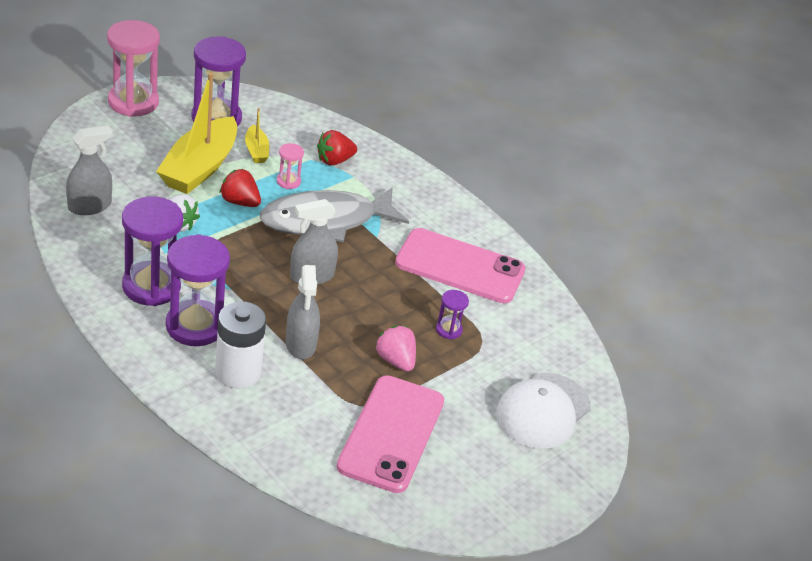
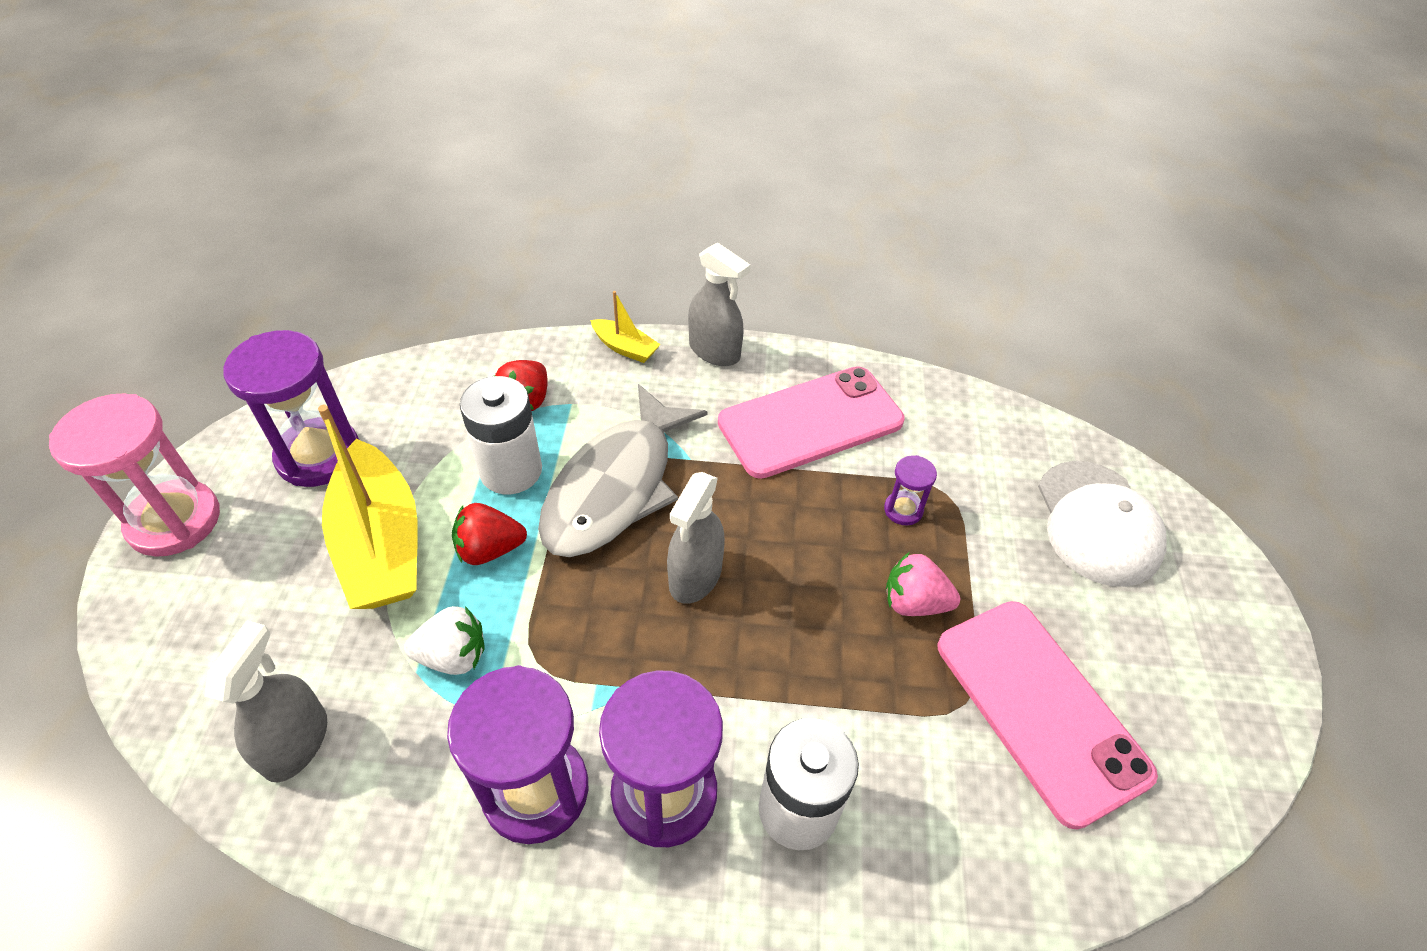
camera: 40 degrees left, 10 degrees up
yellow boat [245,108,269,163] -> yellow boat moved to [590,291,661,363]
pink hourglass [277,143,304,189] -> white battery [460,376,542,494]
grey spray bottle [286,265,320,359] -> grey spray bottle moved to [688,242,750,366]

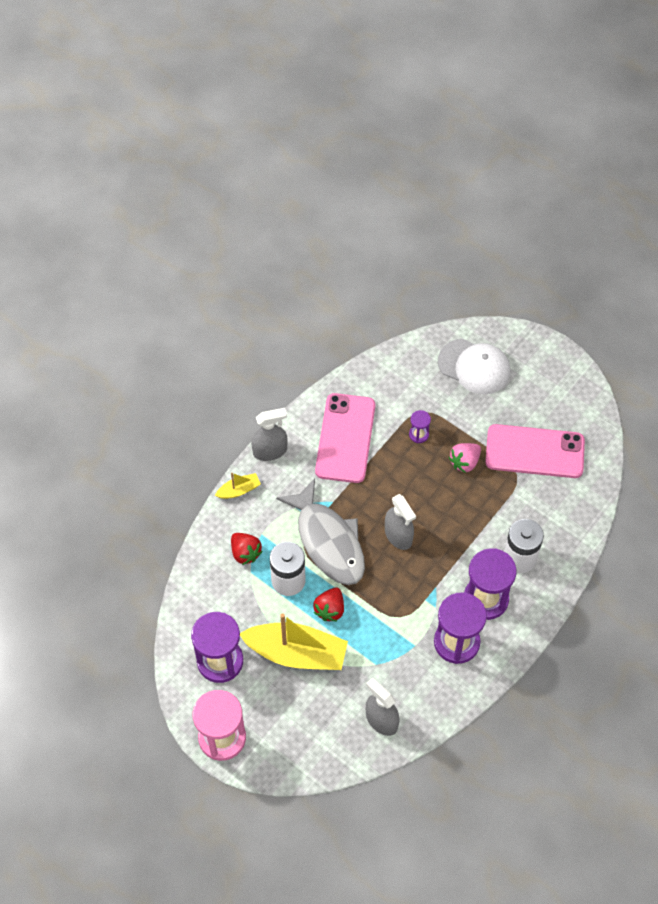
camera: 55 degrees left, 10 degrees up
white strawberry [404,606,485,675] -> none

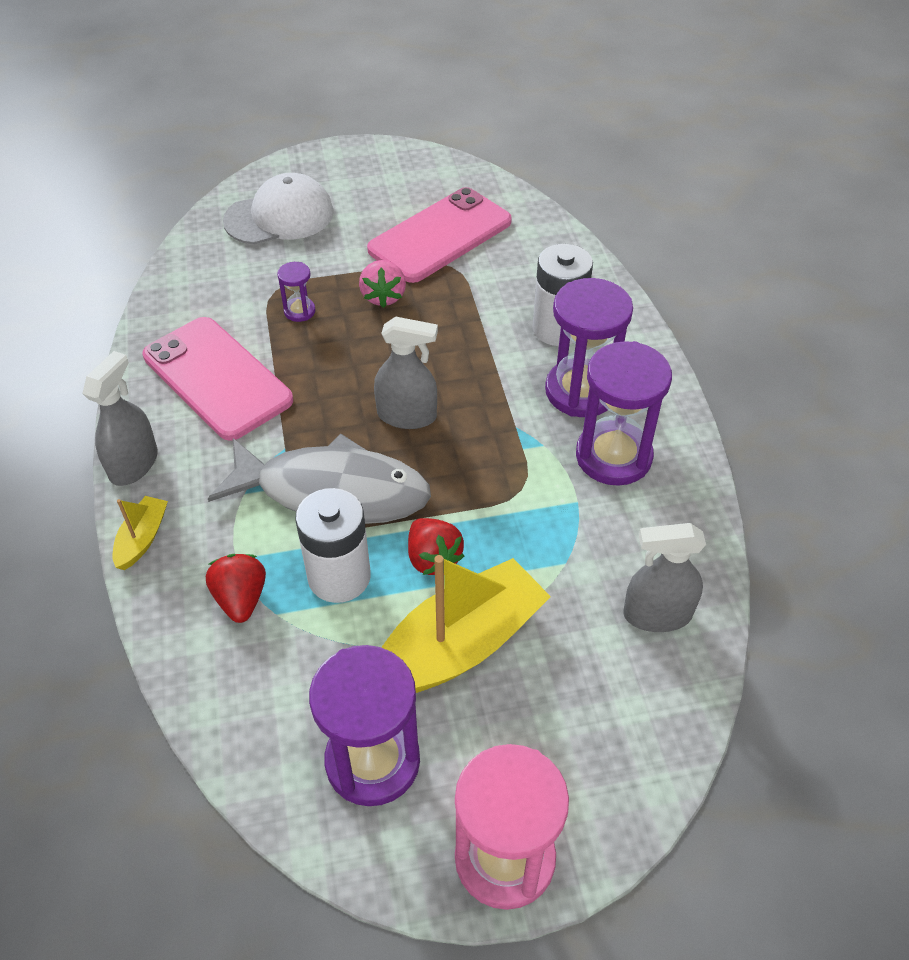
camera: 50 degrees left, 10 degrees down
red strawberry [231,533,263,565] -> red strawberry turned 105 degrees counterclockwise [206,554,266,623]

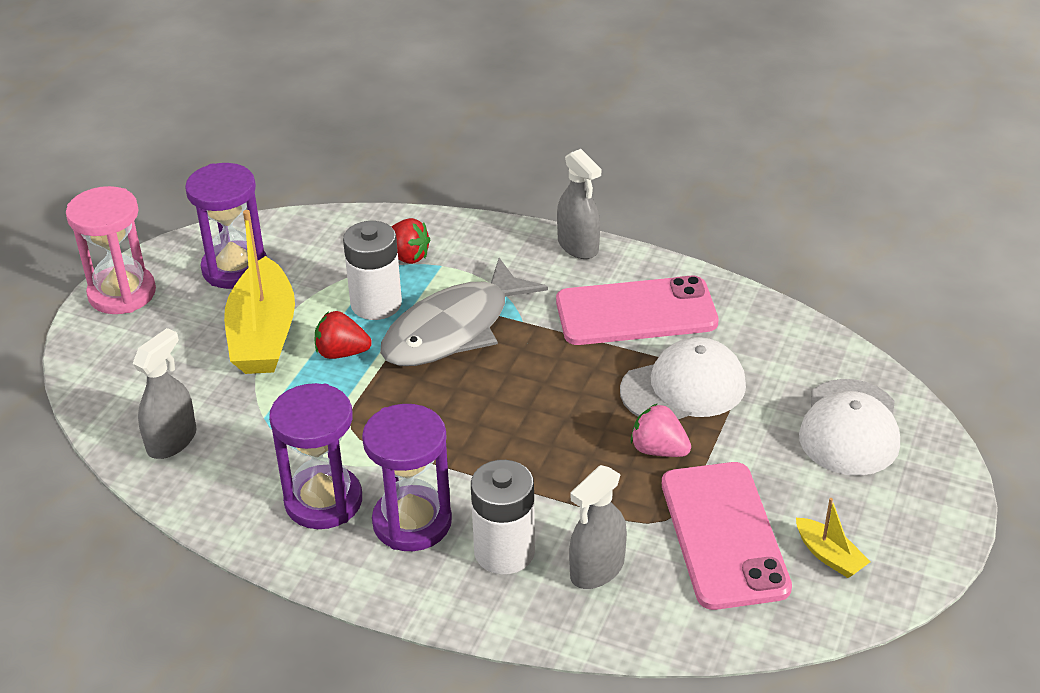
camera: 125 degrees right, 10 degrees down
yellow boat [112,496,168,570] -> yellow boat moved to [796,498,870,578]
purple hourglass [277,262,316,322] -> white cap [620,337,746,419]
grey spray bottle [374,316,438,429] -> grey spray bottle moved to [569,465,627,589]

